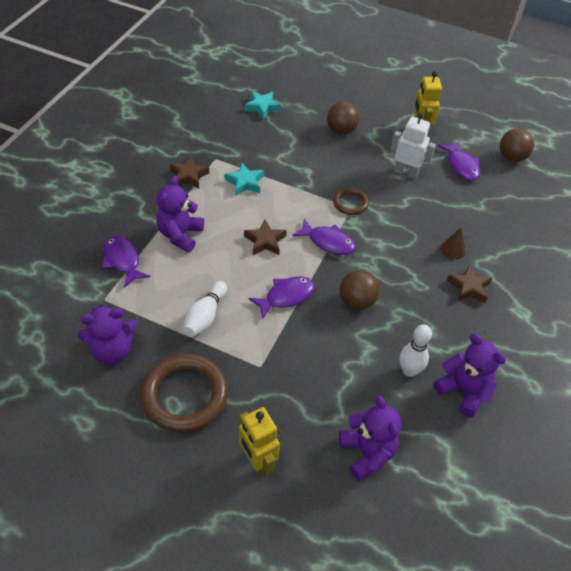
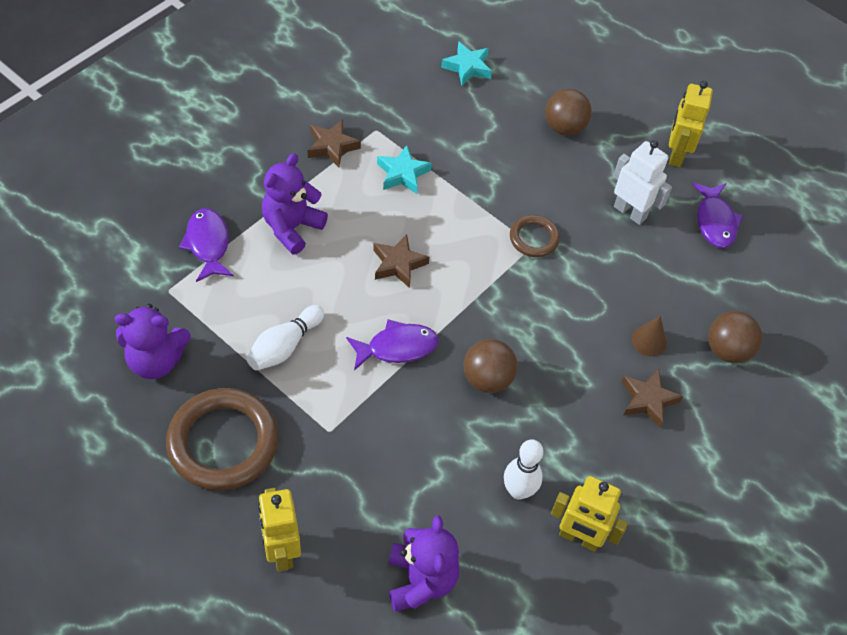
camera: 15 degrees right, 5 degrees up
purple fish [292,219,356,255] -> none
purple teddy bear [434,334,506,418] -> yellow robot [551,476,628,552]
brown ball [500,128,534,162] -> brown ball moved to [708,311,762,363]

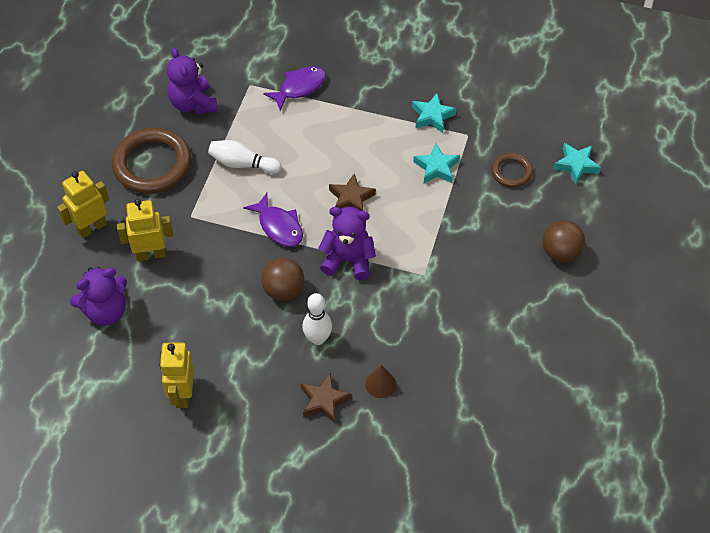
camera: 70 degrees right, 0 degrees up
purple teddy bear [262,153,328,255] -> purple teddy bear moved to [318,207,376,280]
brown star [308,120,361,168] -> turquoise star [412,93,457,133]
white bowling pin [504,440,543,500] -> white bowling pin moved to [302,293,332,345]
brown ring [510,215,560,257] -> brown ring moved to [491,153,533,187]
white robot [613,140,672,225] -> none
yellow robot [669,81,713,167] -> yellow robot moved to [117,199,173,261]
purple fish [692,183,743,248] -> none
brown ball [708,311,762,363] -> none

